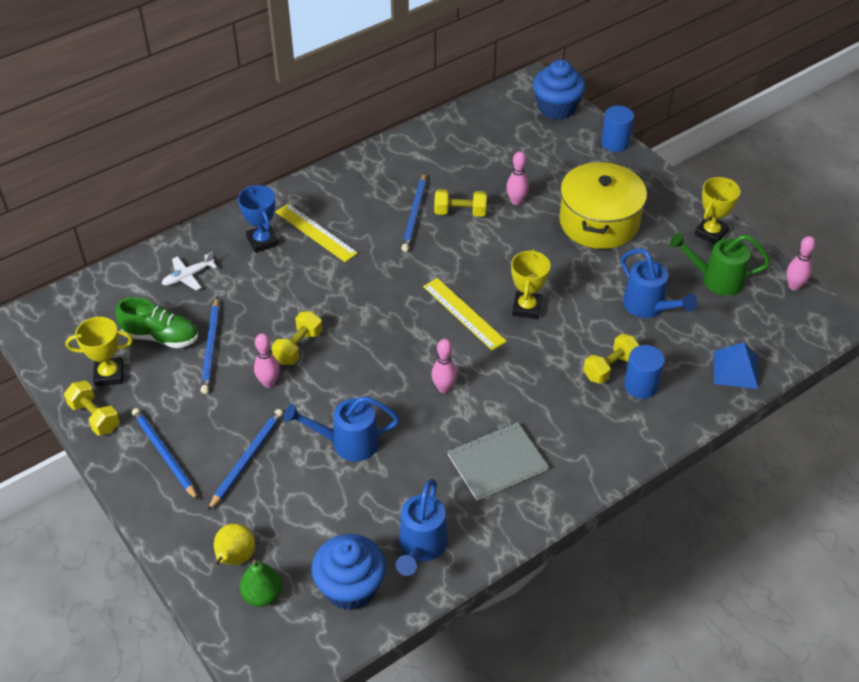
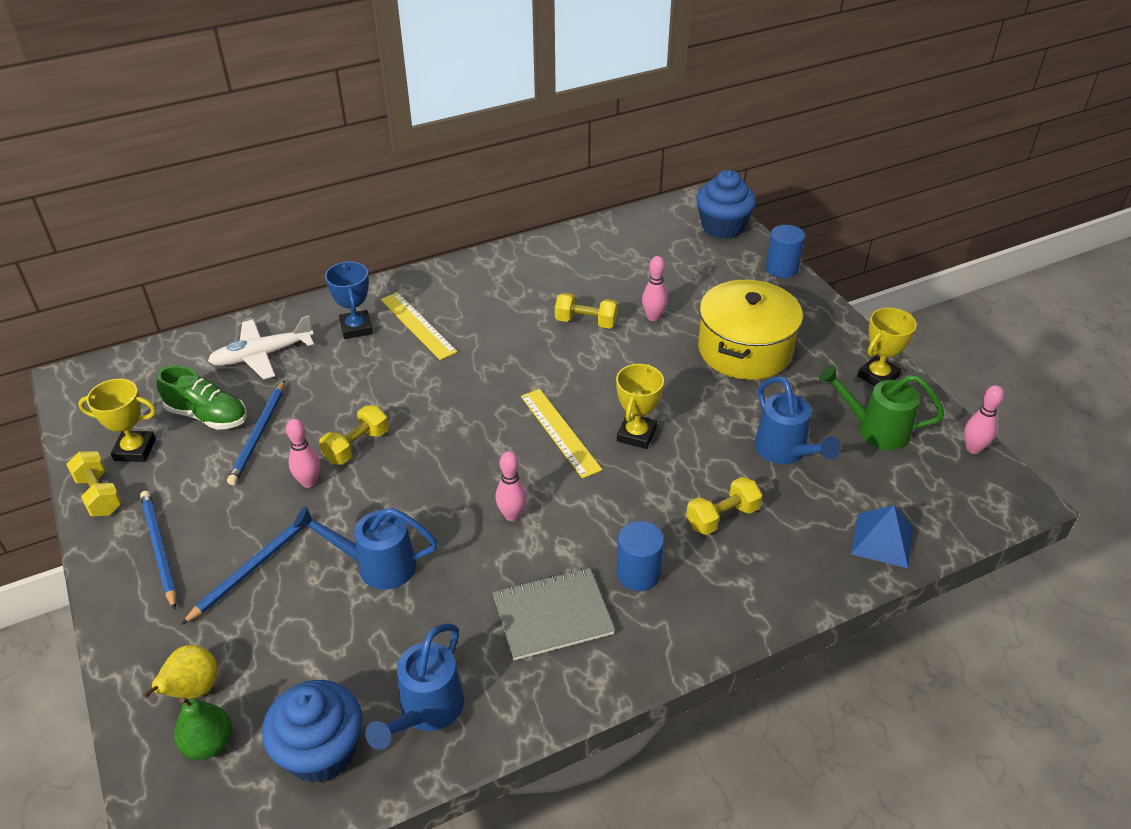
camera: 10 degrees right, 5 degrees down
white plane [162,252,217,290] -> white plane [208,315,314,380], size x1.59
blue pencil [401,173,426,252] -> none
blue cylinder [624,345,665,399] -> blue cylinder moved to [616,521,664,591]

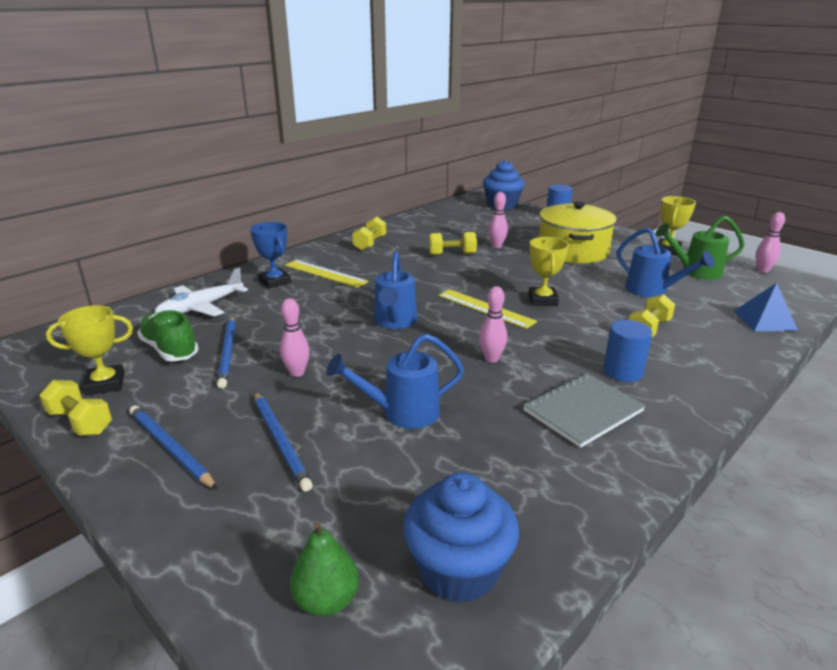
camera: 20 degrees left, 15 degrees down
yellow pear [142,645,218,699] -> none
green shoe [157,365,247,430] -> green shoe turned 135 degrees counterclockwise [137,310,199,361]
blue pencil [181,523,306,625] -> blue pencil turned 135 degrees clockwise [254,392,313,492]
yellow dumbbell [319,405,389,465] -> yellow dumbbell moved to [352,217,386,251]
blue watering can [365,624,464,750] -> blue watering can moved to [374,251,417,329]

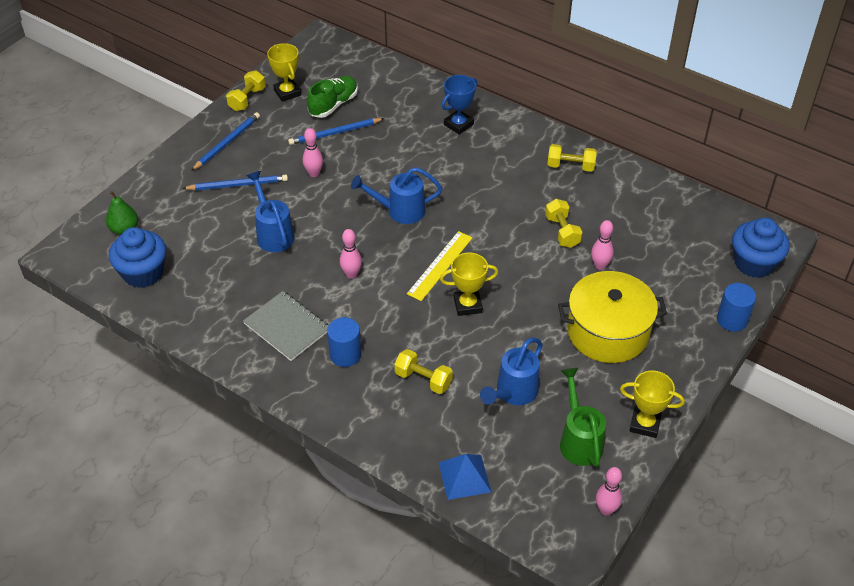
camera: 80 degrees right, 20 degrees up
white plane [155,267,248,316] -> none
blue pencil [254,392,313,492] -> blue pencil turned 150 degrees counterclockwise [182,175,288,190]
yellow ruler [285,260,369,288] -> none

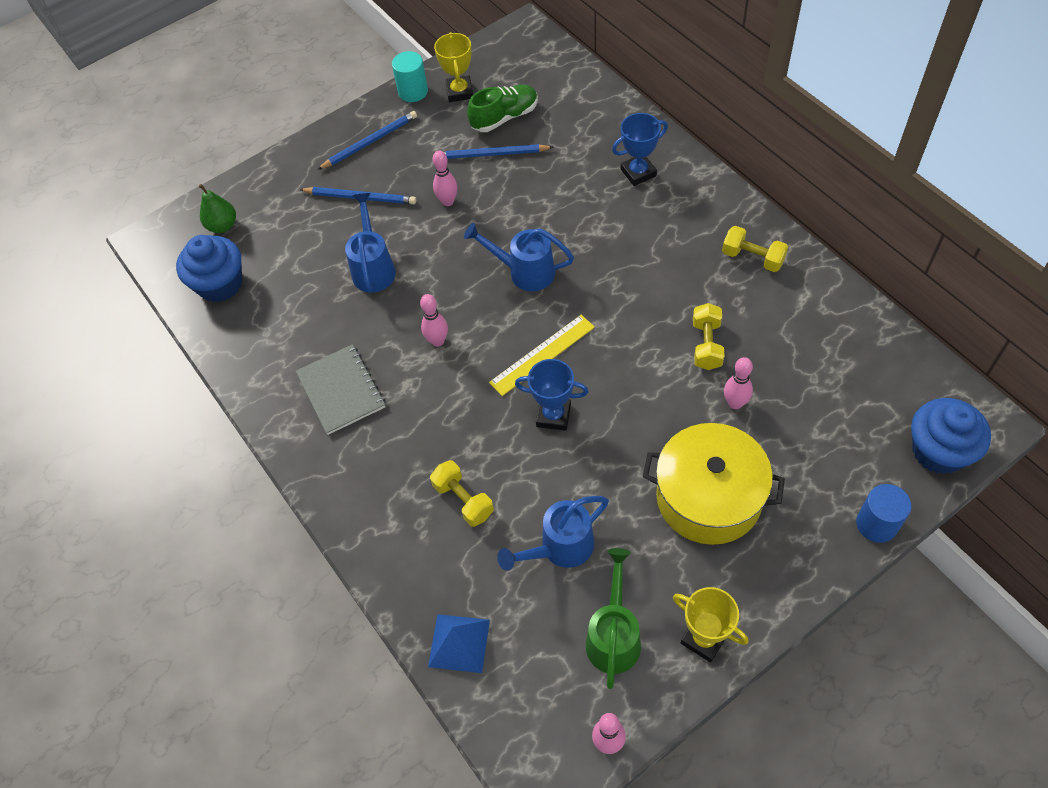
camera: 25 degrees right, 10 degrees up
yellow dumbbell [226,70,266,111] -> turquoise cylinder [392,51,428,102]
blue cylinder [327,317,361,367] -> none
yellow trophy [440,253,498,316] -> blue trophy [515,359,589,431]

